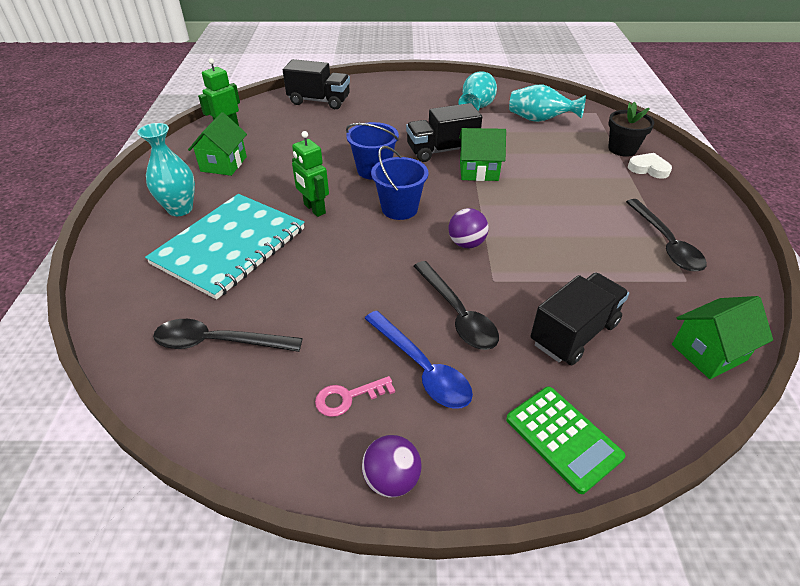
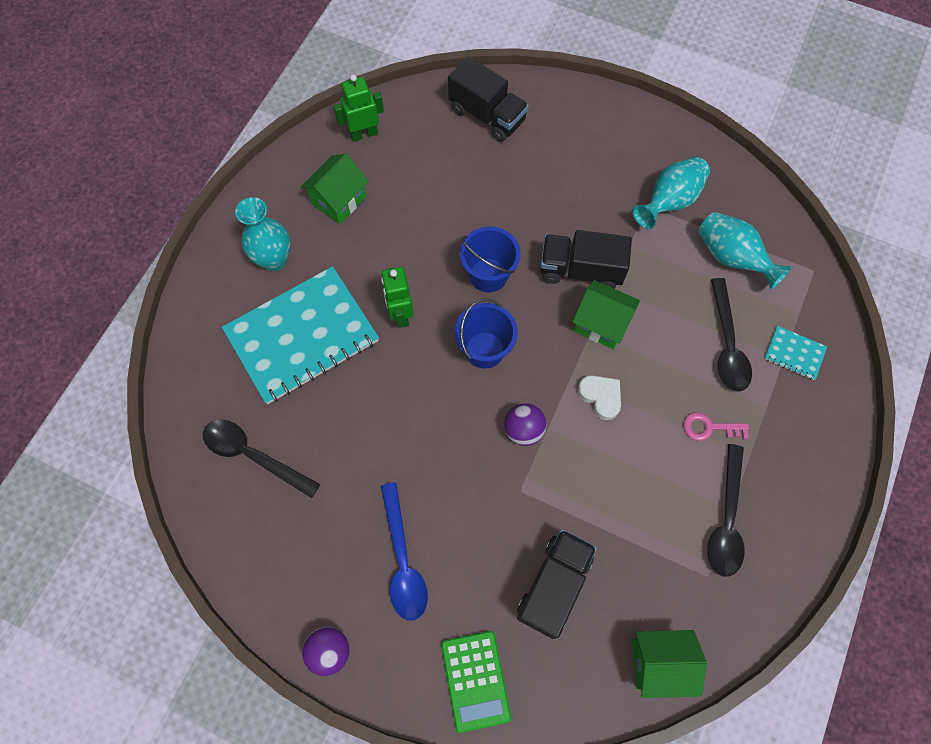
camera: 25 degrees right, 25 degrees up
pink key [315,376,395,417] -> pink key moved to [683,412,749,441]
black spoon [413,261,499,350] -> black spoon moved to [711,278,752,392]
black truck [531,273,629,365] -> black truck turned 45 degrees counterclockwise [517,529,597,639]
black flower pot [608,101,655,157] -> turquoise notebook [764,326,827,380]
white heart [628,153,672,179] -> white heart moved to [577,375,621,420]

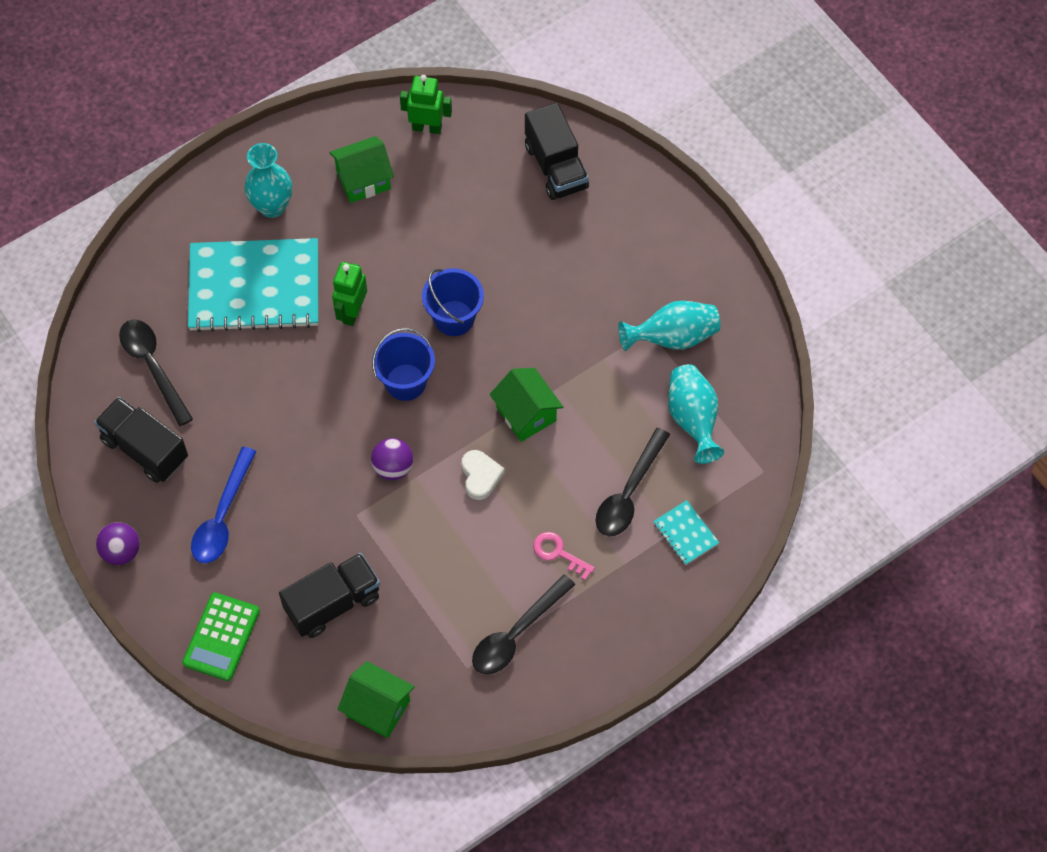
camera: 30 degrees right, 5 degrees down
black truck [540,230,632,289] -> black truck moved to [94,397,188,483]

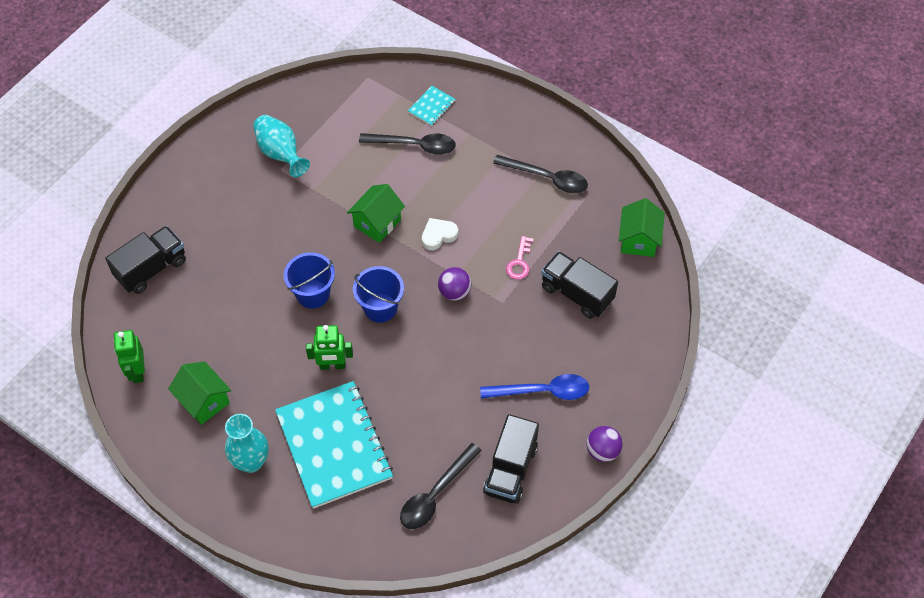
camera: 110 degrees left, 5 degrees down
green calculator [182,593,260,681] -> none
pink key [533,532,595,580] -> pink key moved to [506,236,533,280]
turquoise vase [668,364,724,464] -> none

